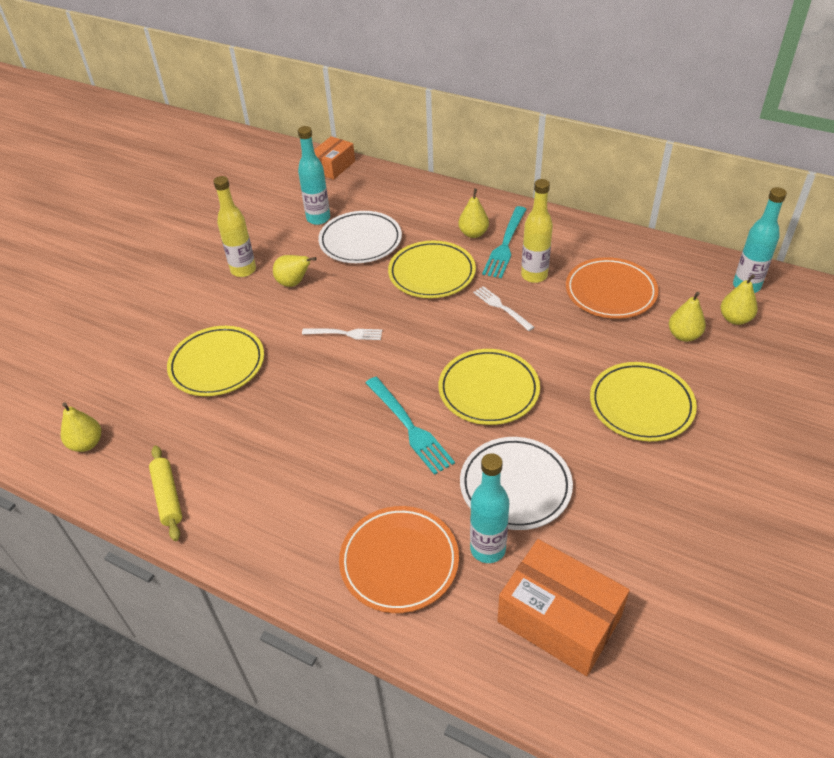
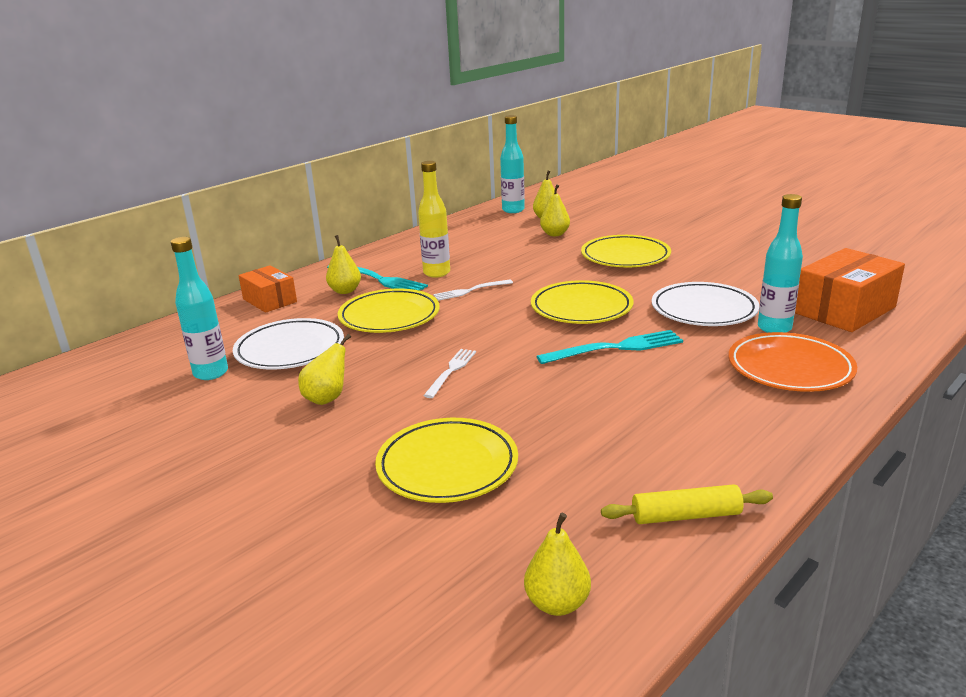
camera: 75 degrees left, 20 degrees down
yellow bottle [213,176,256,277] -> none
orange box [314,136,355,180] -> orange box moved to [238,265,297,313]
orange plate [566,257,658,319] -> none

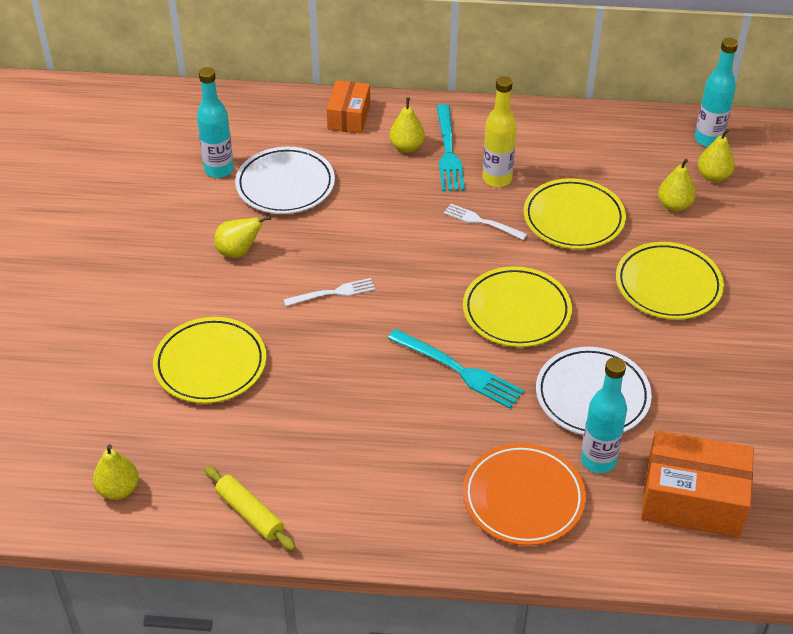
camera: 50 degrees right, 20 degrees up
yellow plate [338,289,440,333] -> yellow plate moved to [524,178,626,249]

